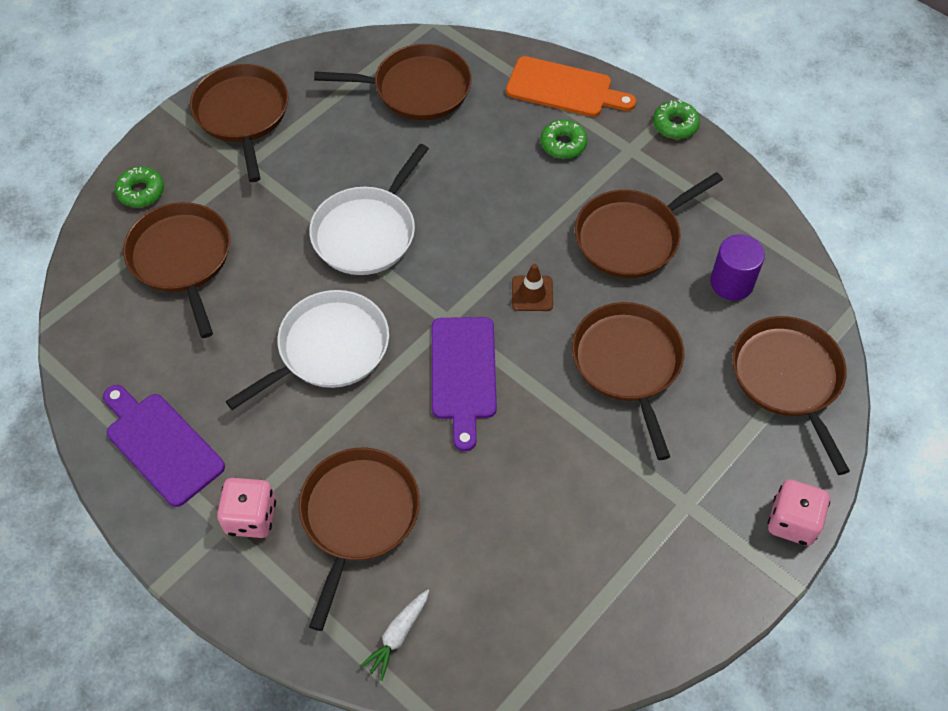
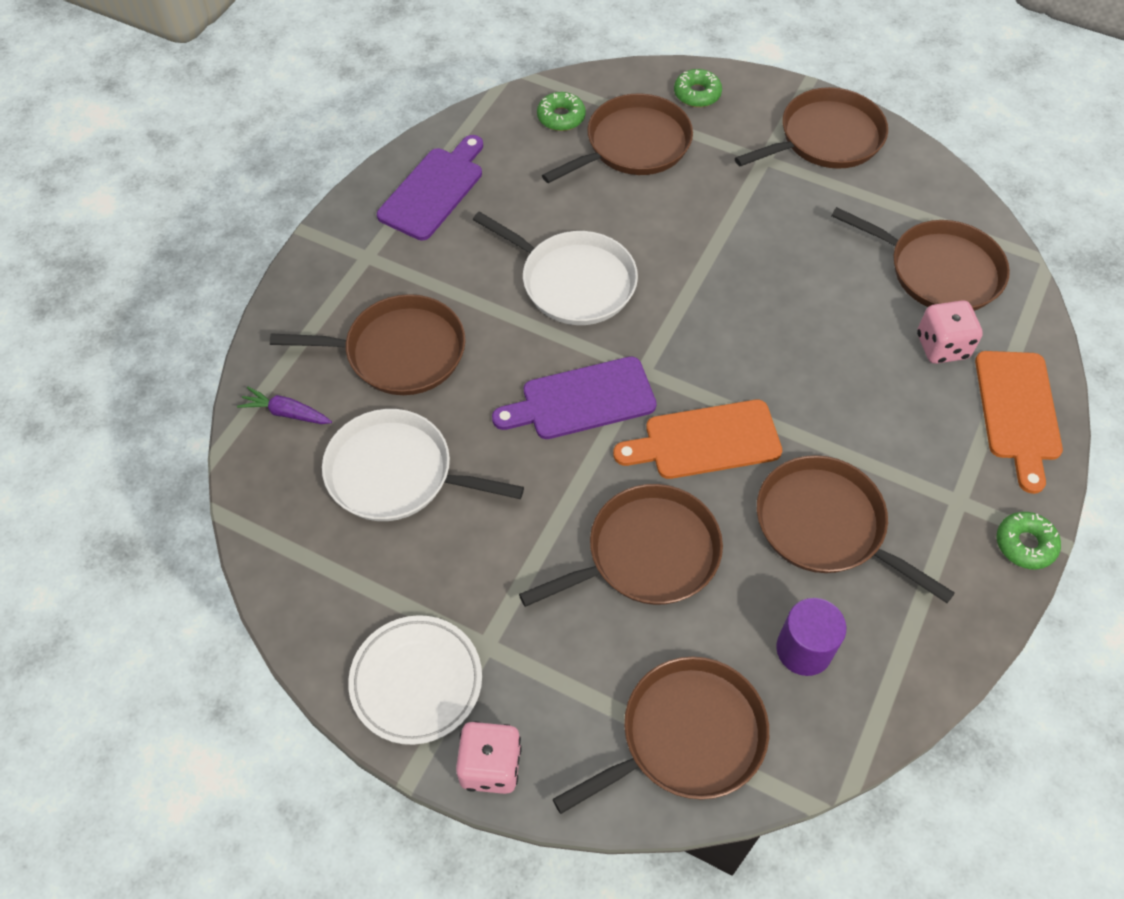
camera: 75 degrees right, 0 degrees up
pink dice [217,478,276,538] -> pink dice moved to [917,300,983,364]
white pan [309,144,429,275] -> white pan moved to [322,409,524,521]
brown pan [314,44,472,120] -> brown pan turned 45 degrees counterclockwise [832,207,1010,311]
white carrot [360,589,429,681] -> purple carrot [237,387,332,424]
brown traffic cone [512,264,553,311] -> orange cutting board [613,400,782,479]
green donut [540,120,587,159] -> green donut moved to [537,92,586,131]
none -> white plate [348,615,482,745]

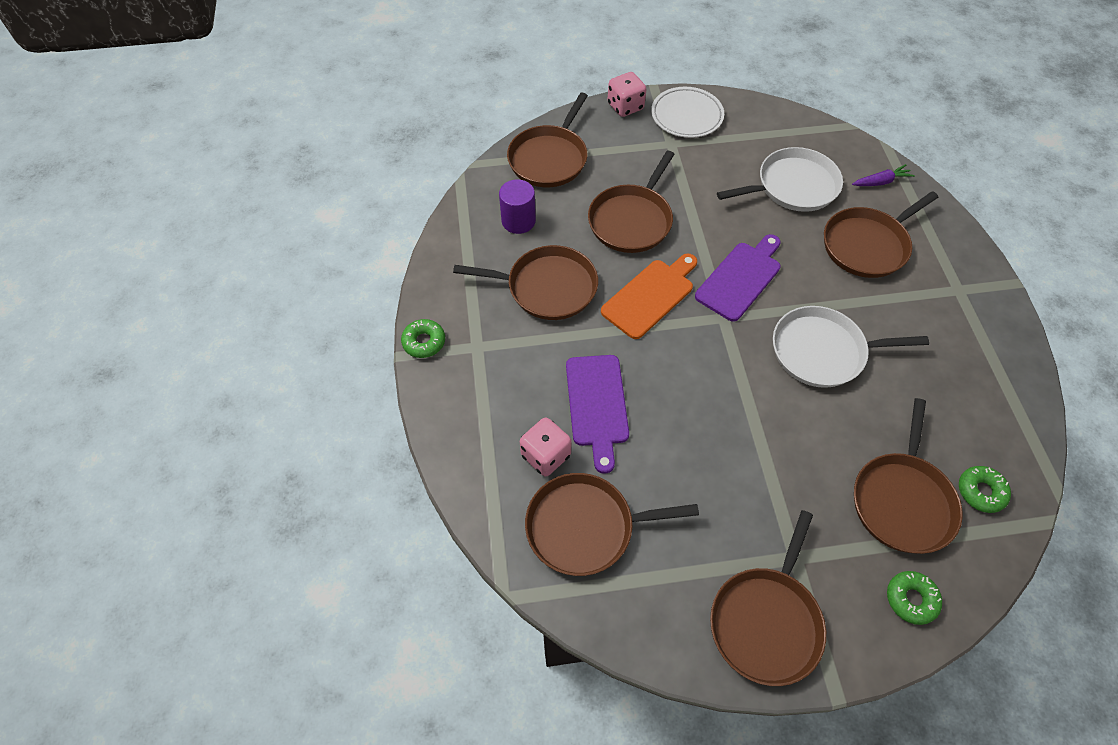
camera: 145 degrees right, 0 degrees up
purple cutting board [377,135,483,240] -> purple cutting board moved to [566,355,629,474]
orange cutting board [975,351,1063,494] -> none

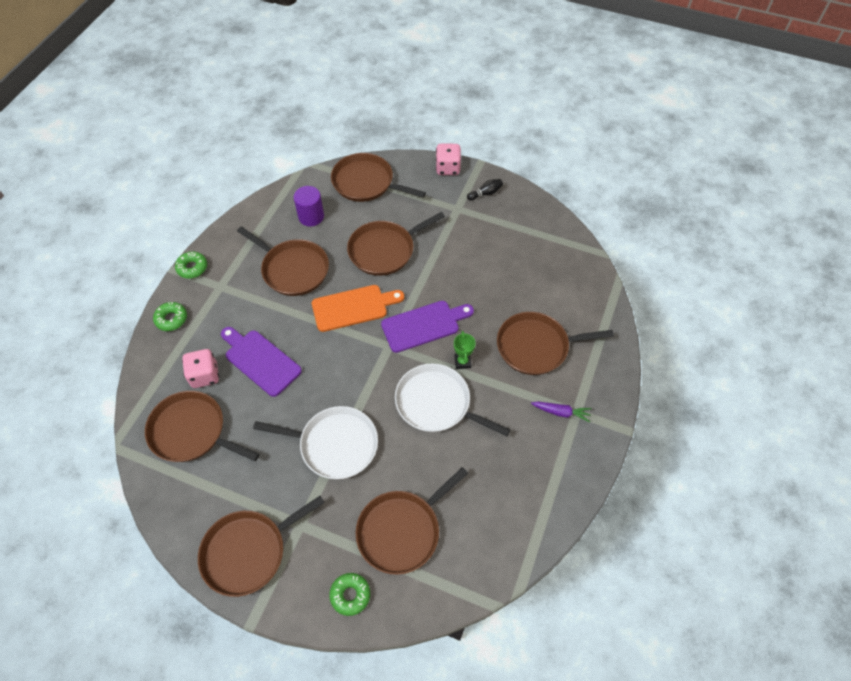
camera: 30 degrees right, 0 degrees up
brown pan [507,93,588,187] -> brown pan turned 60 degrees clockwise [331,153,426,202]
purple cutting board [566,355,629,474] -> purple cutting board turned 105 degrees clockwise [221,327,302,397]
white plate [651,87,724,138] -> black bowling pin [467,179,503,200]
white pan [717,147,843,212] -> white pan moved to [253,406,378,479]
purple carrot [852,164,915,186] -> purple carrot moved to [531,402,592,422]
green donut [959,466,1011,513] -> green donut moved to [153,302,187,331]
none -> green trophy [454,331,476,369]

